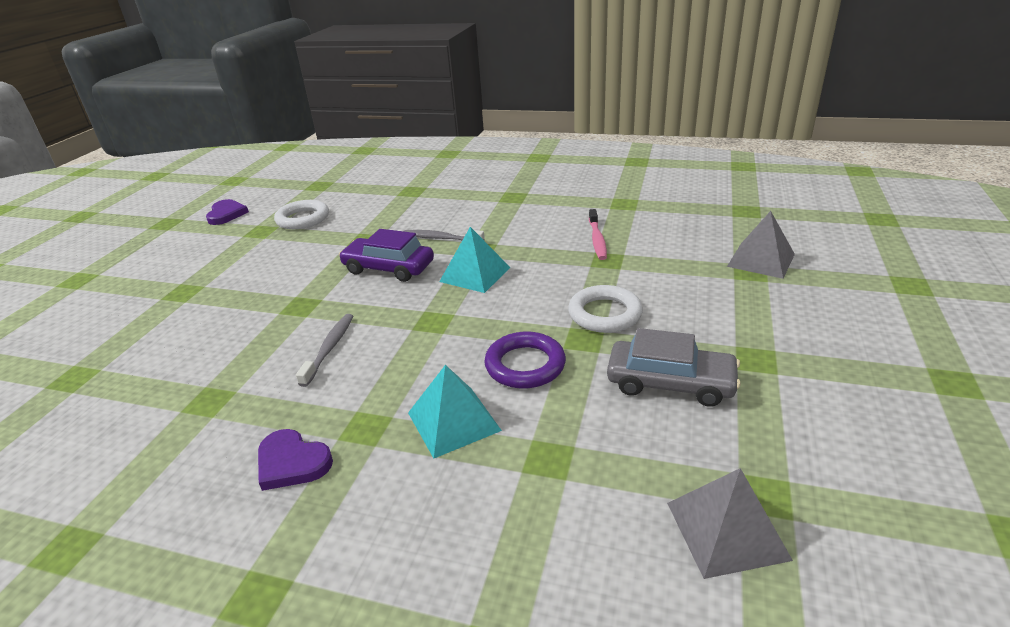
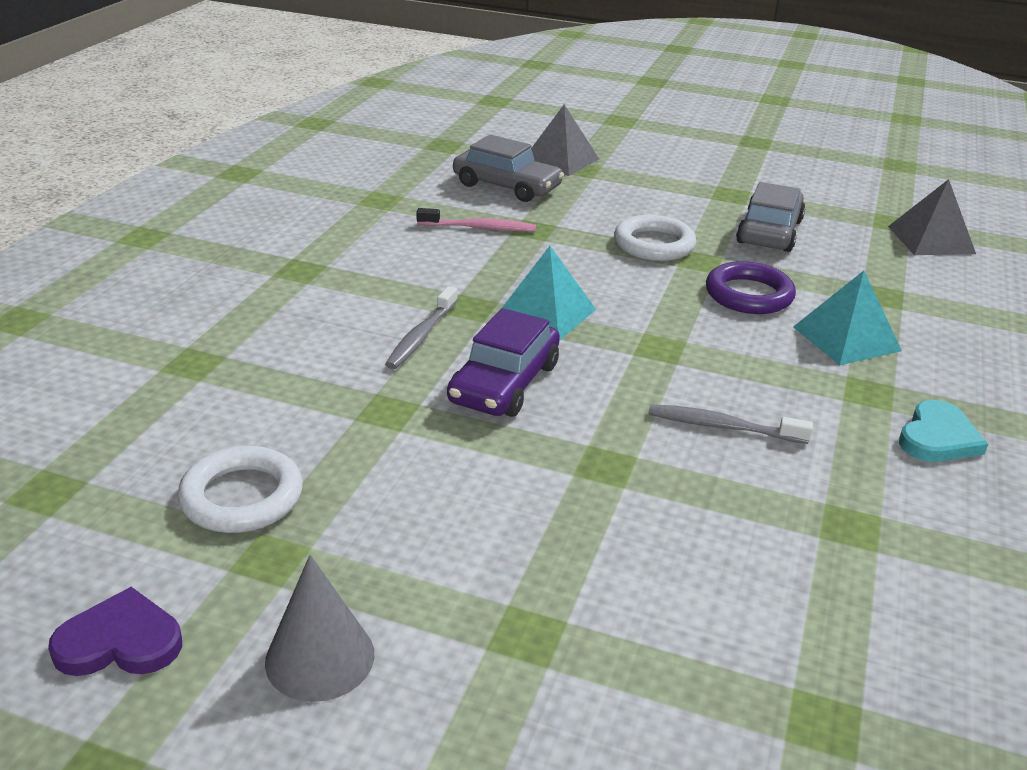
camera: 90 degrees left, 0 degrees up
purple heart [258,429,333,491] -> turquoise heart [899,400,988,462]
none -> grey cone [265,555,374,702]
none -> grey car [453,134,564,202]

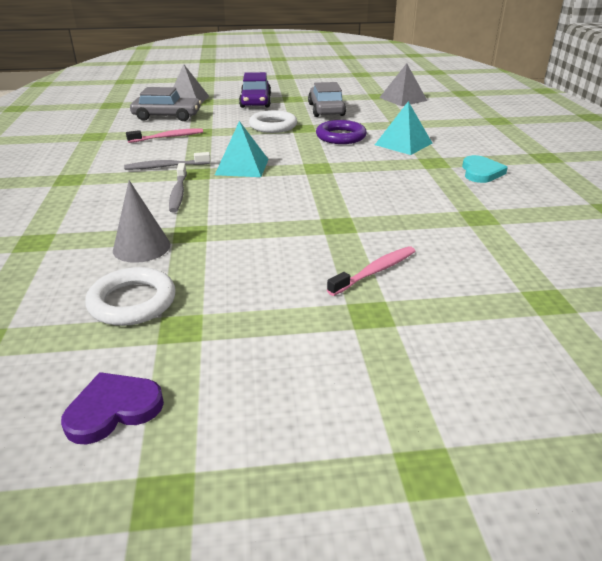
camera: 25 degrees left, 0 degrees up
grey cone [265,555,374,702] -> grey cone moved to [113,180,170,263]
purple car [447,308,560,417] -> purple car moved to [239,72,271,108]
grey toothbrush [648,404,813,444] -> grey toothbrush moved to [124,152,211,170]
none -> pink toothbrush [327,246,415,296]

